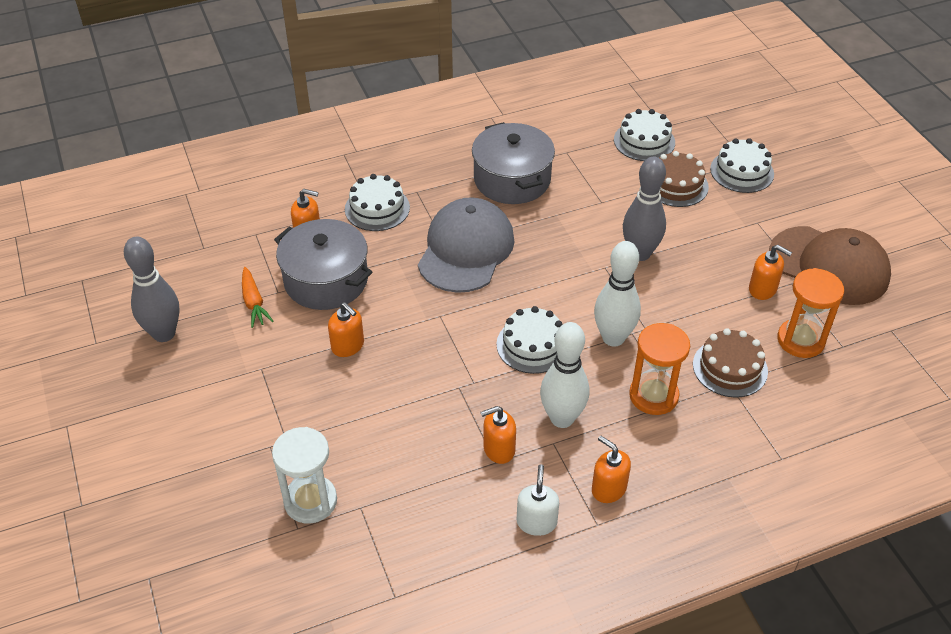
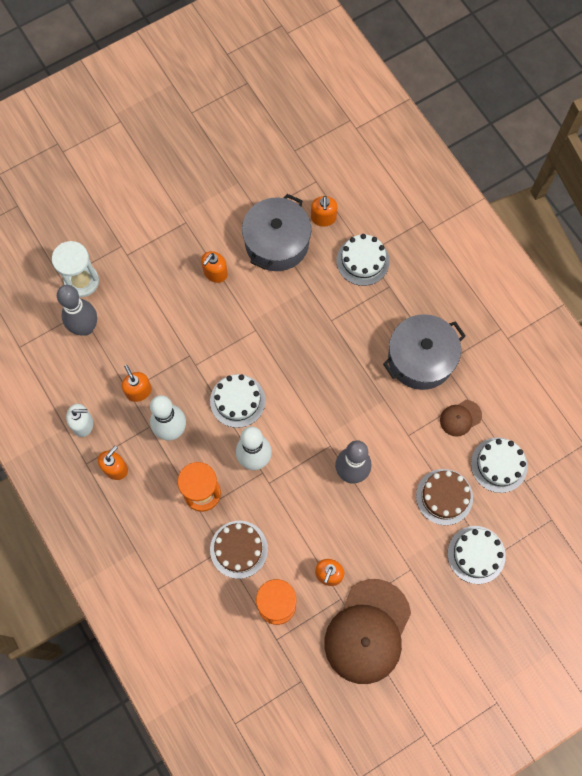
camera: 80 degrees right, 25 degrees up
grey bowling pin [124,237,180,342] -> grey bowling pin moved to [57,285,97,336]
orange carrot [242,267,273,328] -> none
grey cap [418,197,514,293] -> none
none -> brown cap [440,400,482,437]

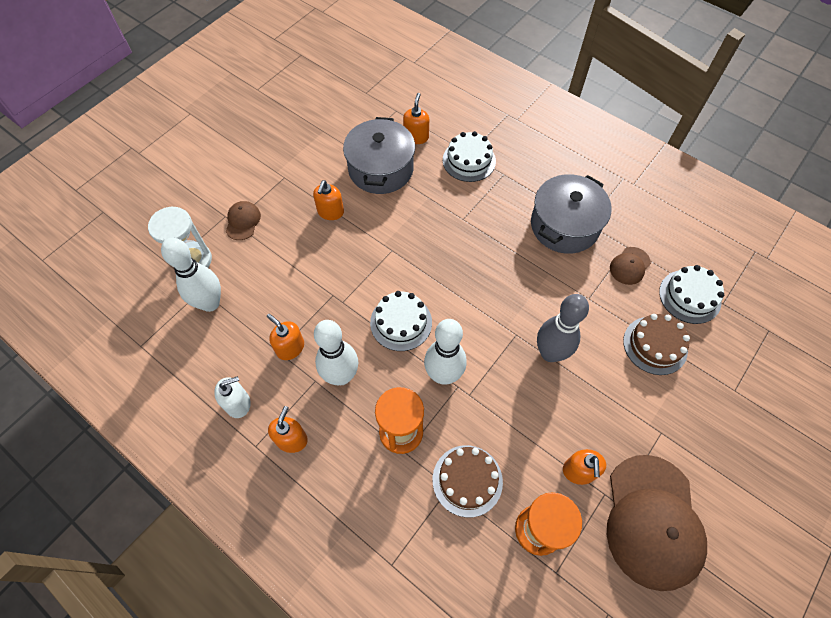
camera: 20 degrees left, 10 degrees down
grey bowling pin [57,285,97,336] -> white bowling pin [161,238,221,312]
orange soap dispenser [311,196,338,227] -> orange soap dispenser turned 150 degrees counterclockwise [403,93,429,144]
white cake [447,526,506,584] -> none
none -> brown cap [226,201,261,240]

